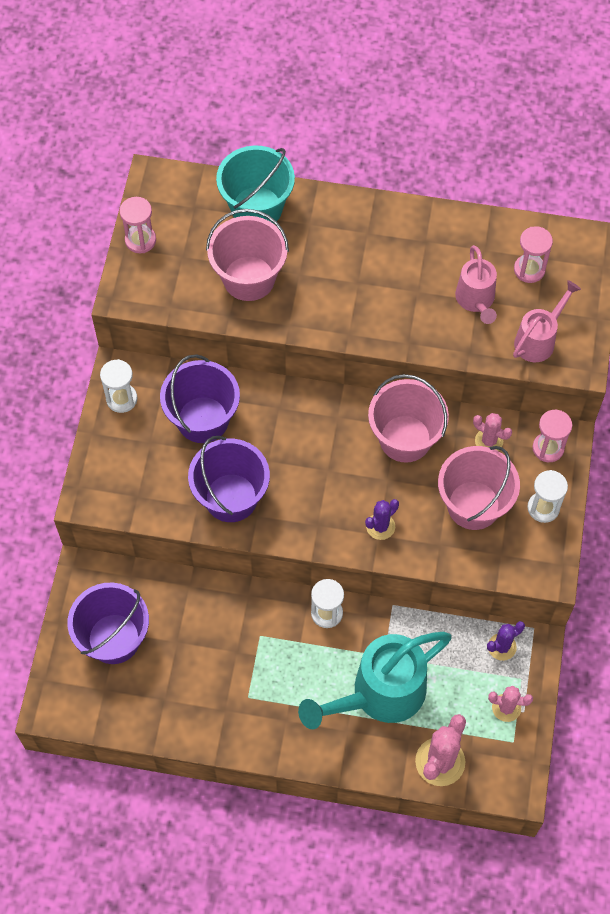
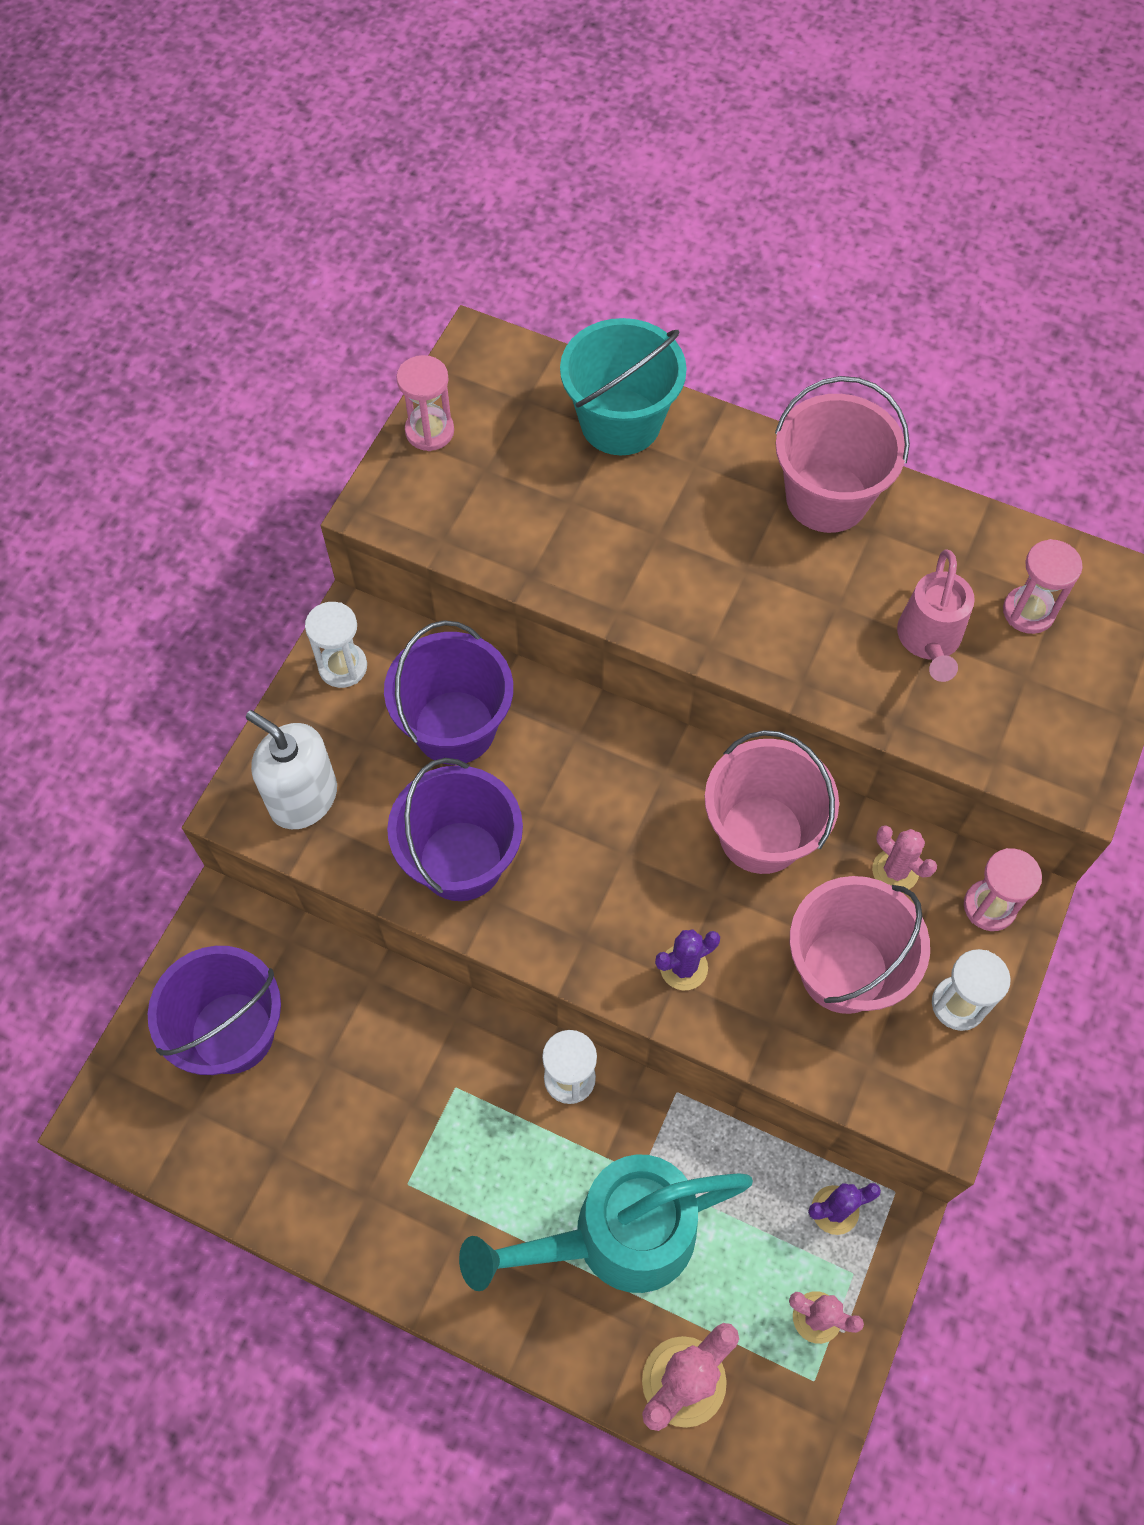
camera: 15 degrees right, 0 degrees up
pink bucket [206,209,289,301] -> pink bucket moved to [775,376,910,533]
pink watering can [513,280,581,362] -> none
none -> white soap dispenser [246,710,337,829]

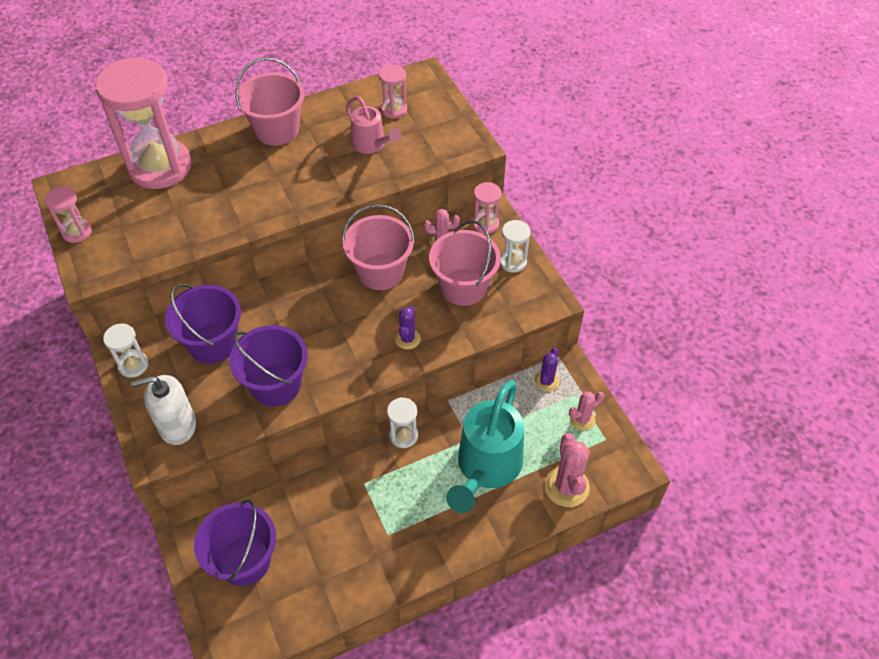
camera: 50 degrees left, 10 degrees down
turquoise bucket [560,318,687,455] -> pink hourglass [95,57,192,189]

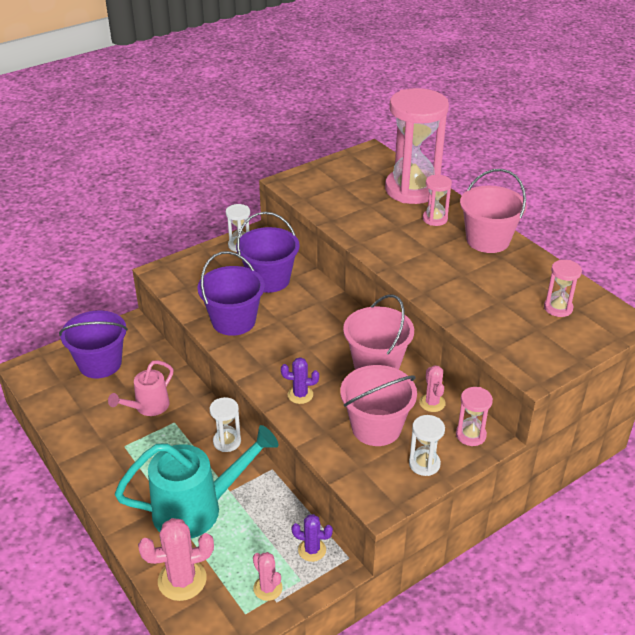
camera: 80 degrees right, 15 degrees down
pink hourglass [45,186,92,243] -> pink hourglass moved to [423,175,452,226]
white soap dispenser [131,375,196,445] -> none
pink watering can [346,96,401,154] -> pink watering can moved to [108,360,173,416]
turquoise watering can [446,381,524,513] -> turquoise watering can turned 150 degrees clockwise [115,425,278,539]

